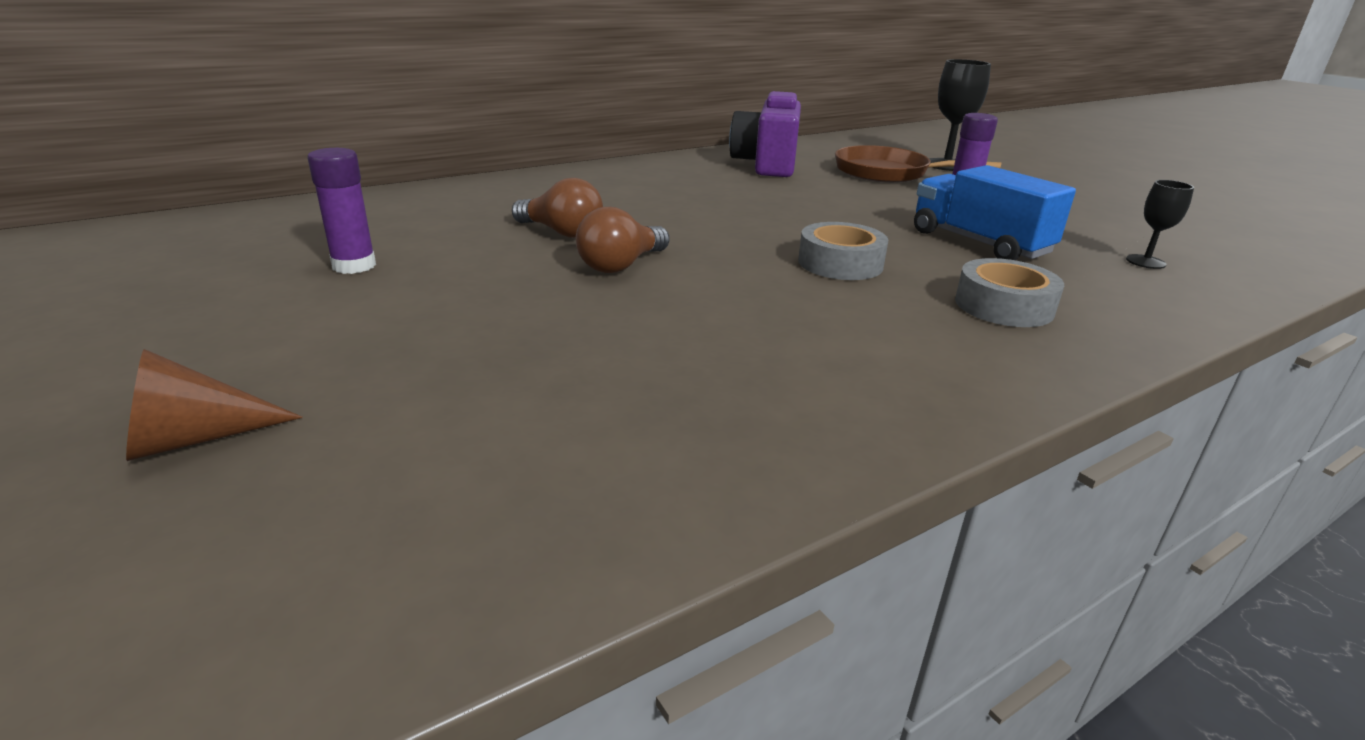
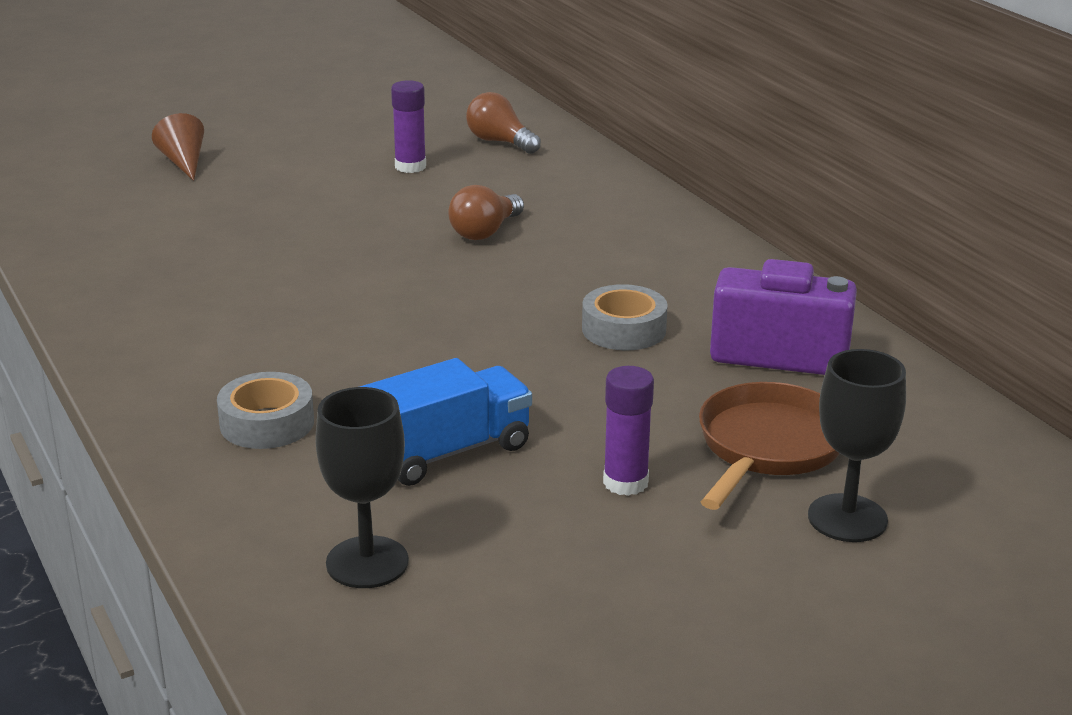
camera: 95 degrees right, 0 degrees up
brown light bulb [576,207,670,273] -> brown light bulb moved to [466,92,541,154]
grey tape [798,222,889,280] -> grey tape moved to [582,284,668,350]
black goblet [1126,180,1194,269] -> black goblet [315,387,409,588], size x1.75

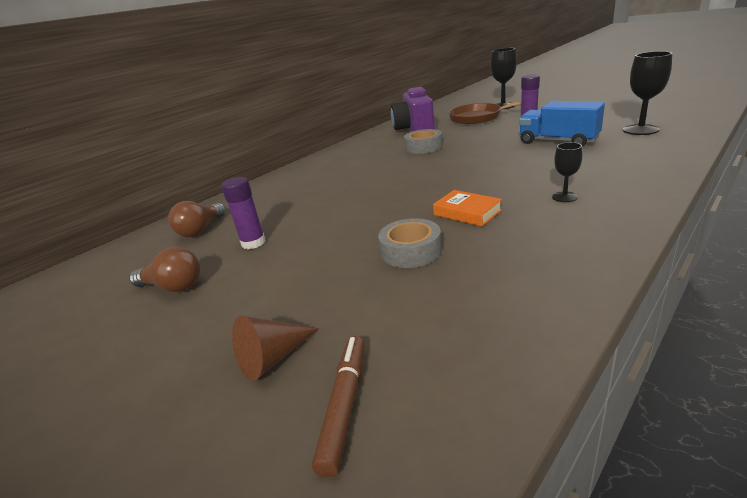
camera: 105 degrees left, 0 degrees up
grey tape [217,372,314,449] -> grey tape moved to [378,218,442,268]
brown light bulb [448,185,524,240] -> brown light bulb moved to [129,247,200,292]
none -> brown marker [312,336,365,478]
none -> orange book [433,190,502,227]
none -> black goblet [552,142,583,202]

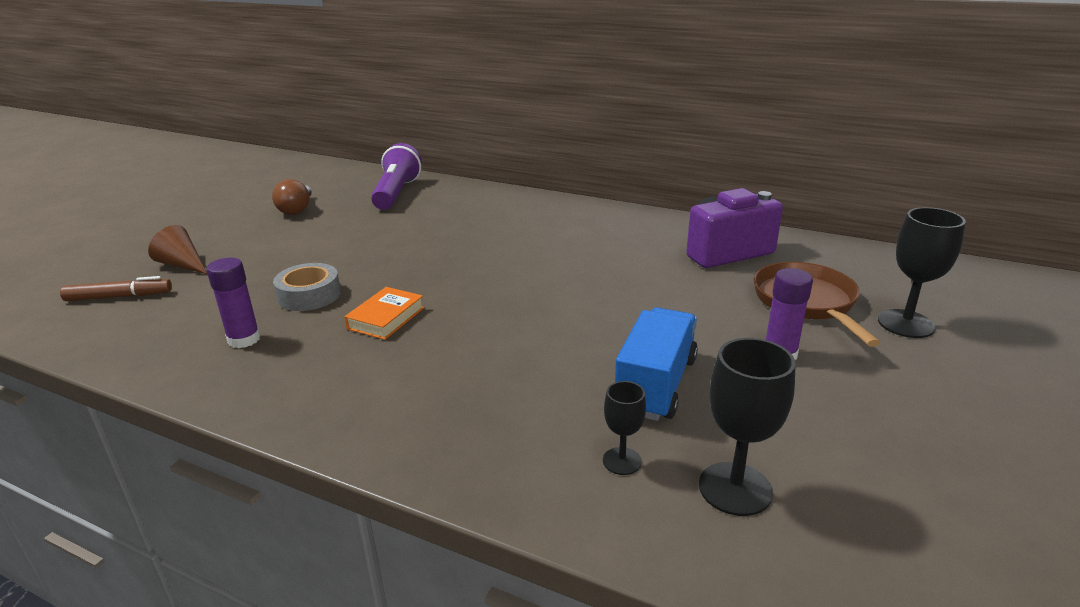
camera: 70 degrees right, 0 degrees up
brown light bulb [168,201,226,237] -> purple flashlight [371,143,422,210]
purple glue stick [221,177,266,249] -> purple glue stick moved to [206,258,260,348]
grey tape [404,129,443,154] -> none
black goblet [552,142,583,202] -> black goblet moved to [603,381,646,475]

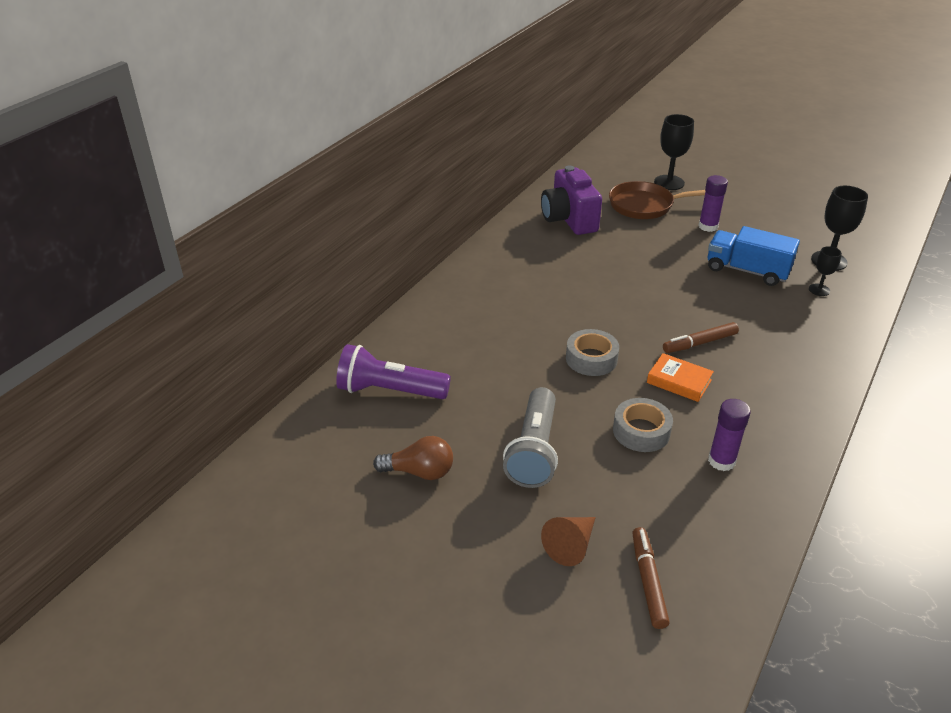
camera: 85 degrees left, 10 degrees up
none -> grey flashlight [503,387,558,488]
none -> grey tape [566,329,619,376]
none -> brown marker [663,322,739,353]

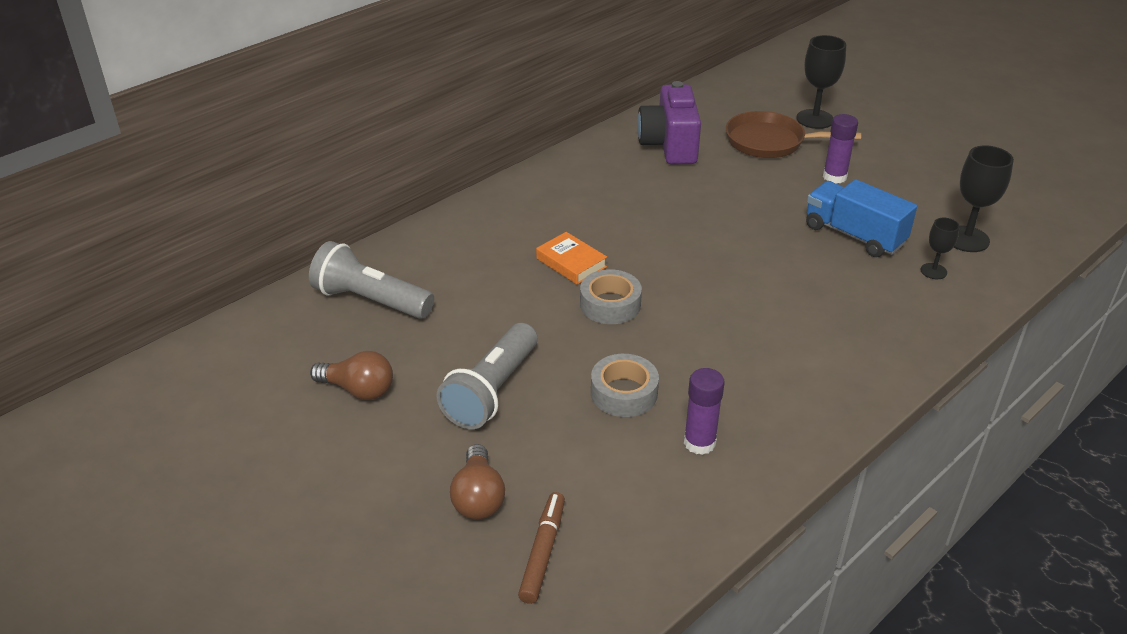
camera: 15 degrees right, 0 degrees up
purple flashlight [336,344,451,399] -> grey flashlight [309,241,434,319]
brown cone [541,517,596,566] -> brown light bulb [450,444,505,520]
orange book [647,353,714,402] -> orange book moved to [536,232,607,285]
brown marker [663,322,739,353] -> none

